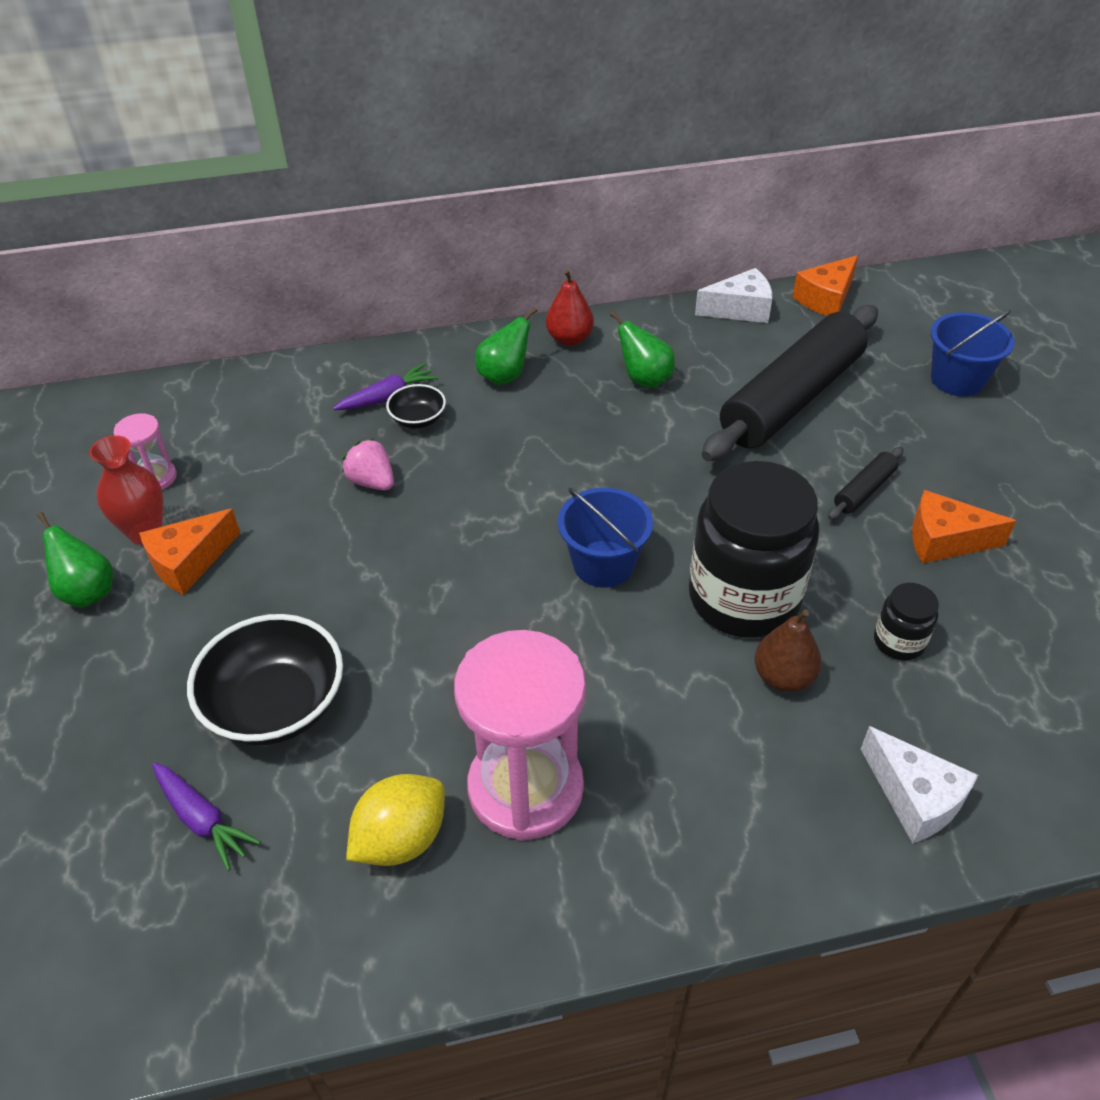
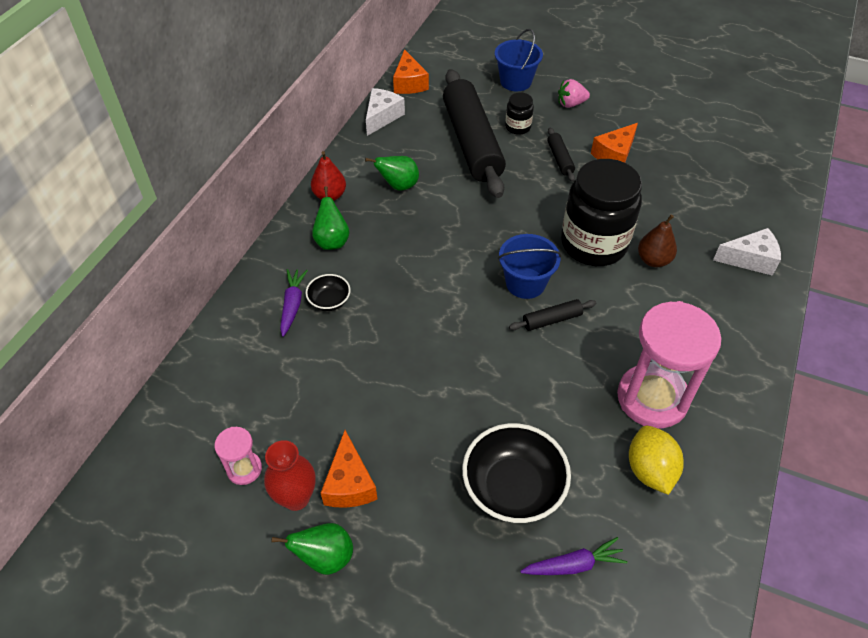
camera: 55 degrees left, 5 degrees up
pink strawberry [342,438,394,490] -> pink strawberry moved to [558,79,590,108]
black jar [874,583,939,661] -> black jar moved to [505,92,534,135]
none -> black rolling pin [509,299,596,331]

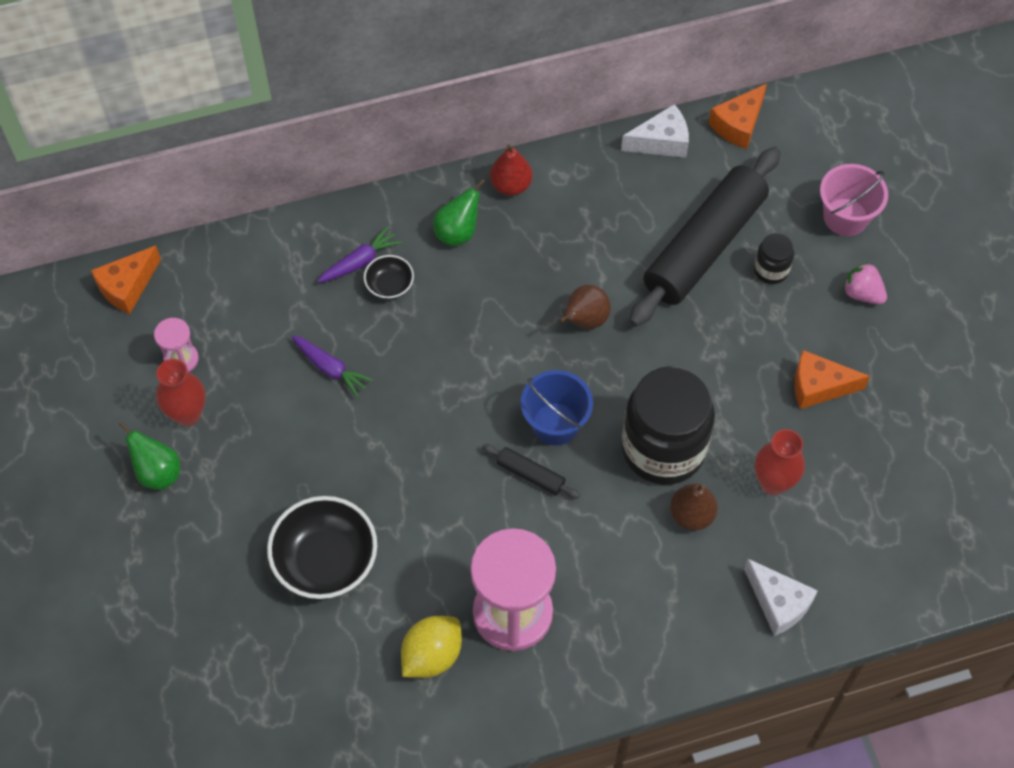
camera: 50 degrees right, 10 degrees up
orange cheese [321,430,378,508] -> orange cheese moved to [91,246,161,314]
green pear [365,156,419,190] -> none
blue bucket [495,29,543,91] -> pink bucket [820,164,888,236]
purple carrot [520,537,627,575] -> purple carrot moved to [291,335,373,398]
black rolling pin [547,128,575,182] -> none
none -> brown pear [559,285,611,329]
none -> red vase [755,429,805,495]

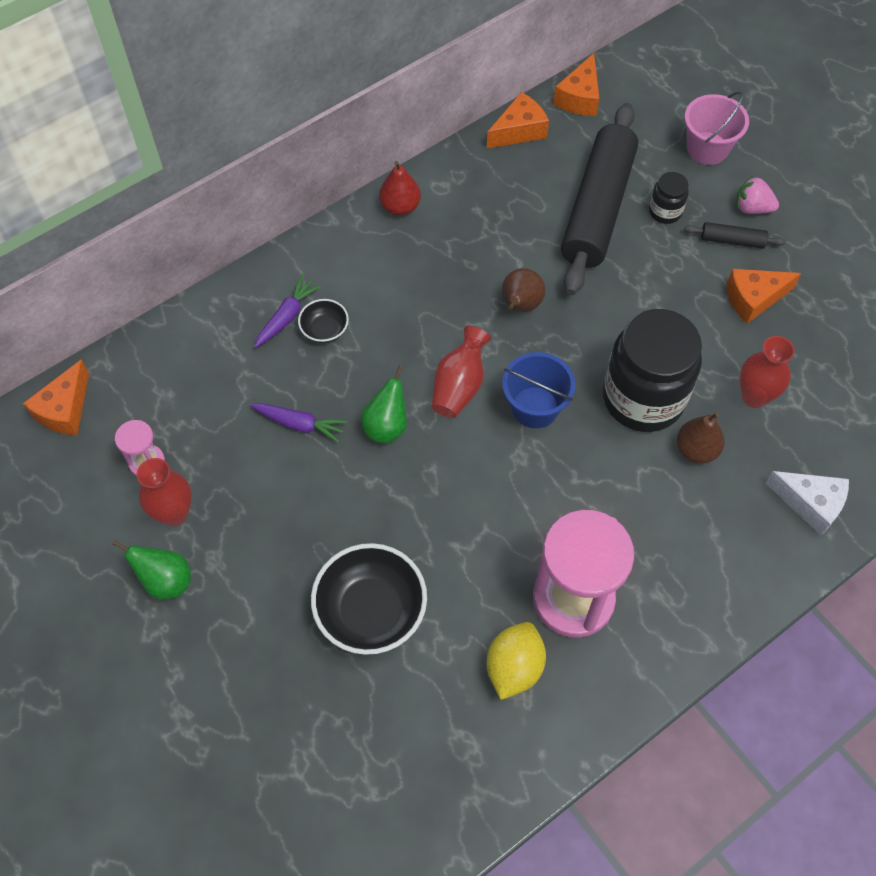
camera: 20 degrees left, 0 degrees up
green pear [433,179,485,246] -> green pear moved to [361,365,407,443]
black rolling pin [482,444,580,498] -> black rolling pin moved to [684,222,786,249]
white cheese [621,104,689,158] -> orange cheese [487,92,549,149]
none -> red vase [432,326,491,418]

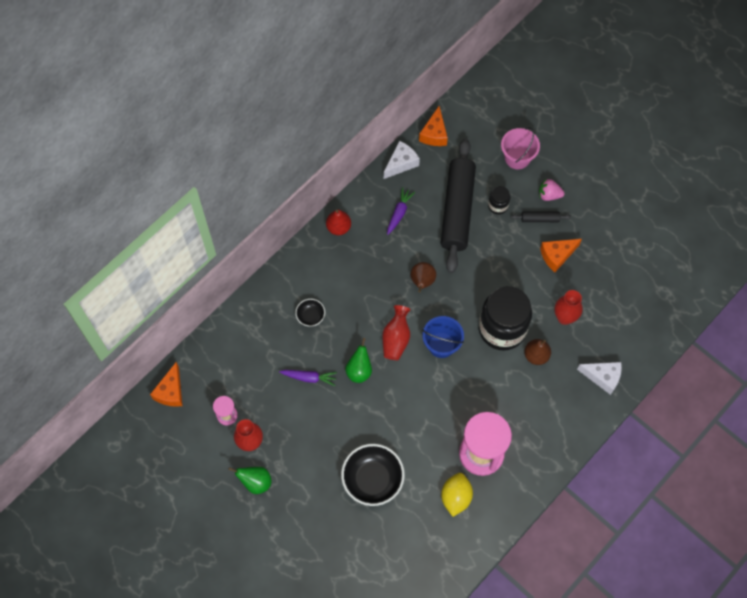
camera: 10 degrees left, 5 degrees up
purple carrot [254,275,321,348] -> purple carrot moved to [387,187,415,235]
orange cheese [487,92,549,149] -> white cheese [384,141,420,179]

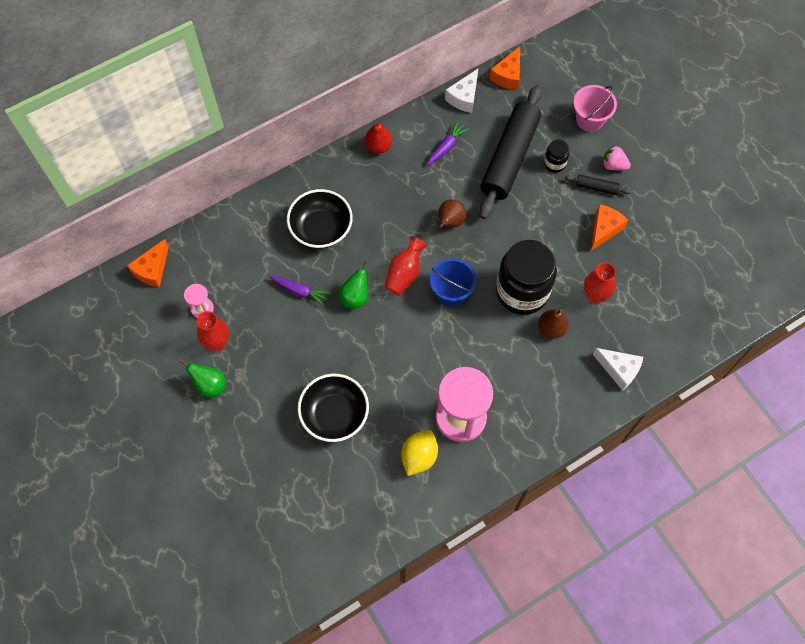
camera: 15 degrees right, 0 degrees up
black bowl [295,299,325,327] -> black bowl [287,189,353,249], size x1.99
white cheese [384,141,420,179] -> white cheese turned 150 degrees clockwise [445,69,478,113]
orange cheese [540,239,582,272] -> orange cheese turned 135 degrees clockwise [591,204,628,251]

